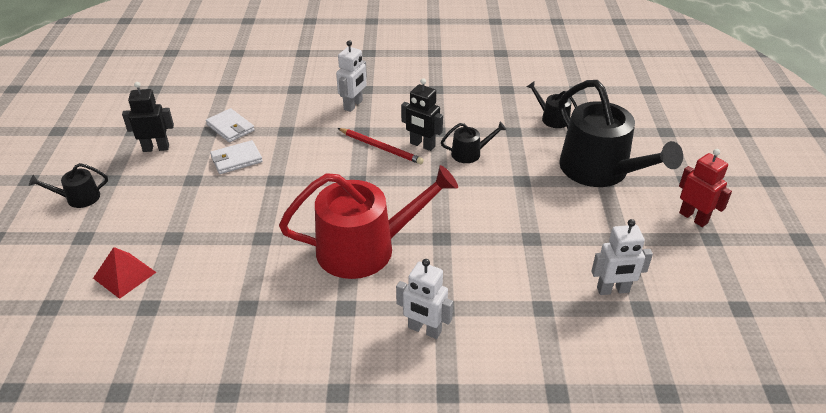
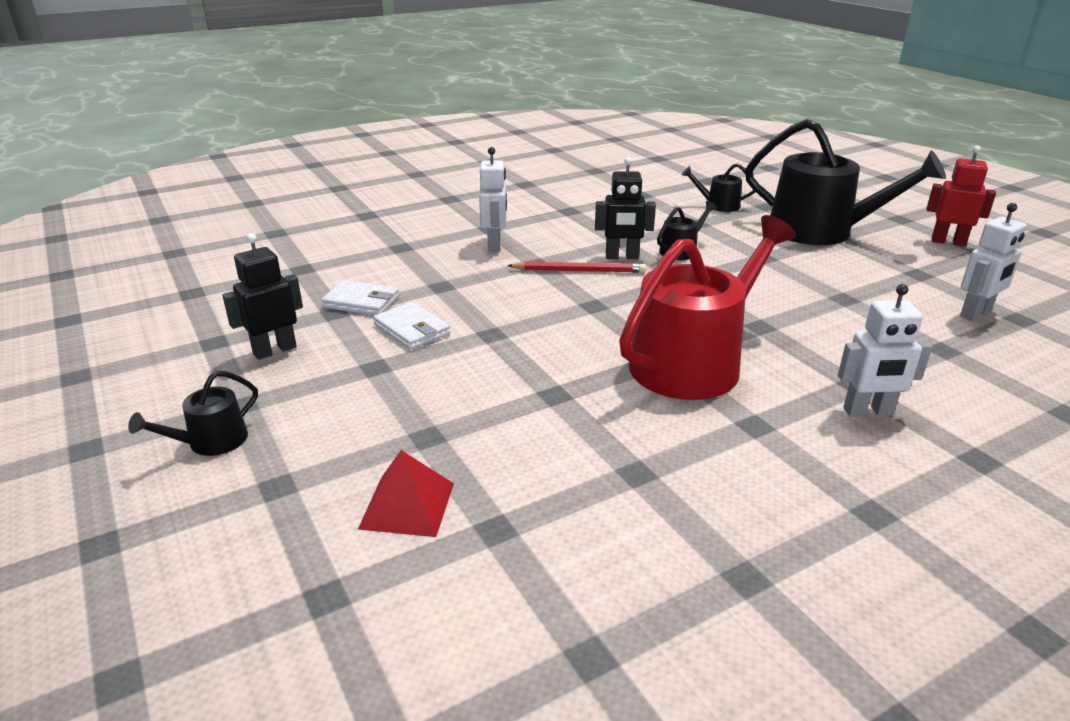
camera: 30 degrees left, 10 degrees down
white wallet [210,140,263,174] -> white wallet turned 75 degrees counterclockwise [373,302,450,350]

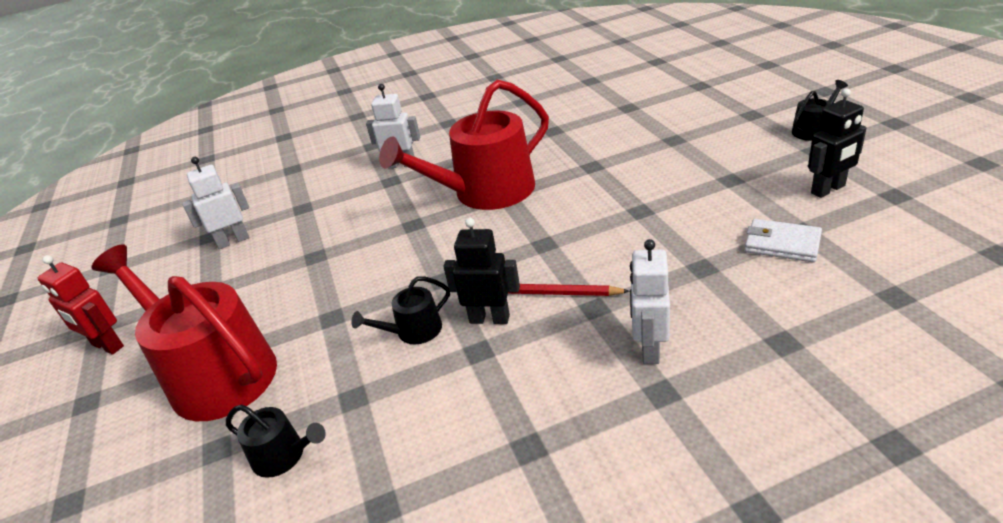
camera: 165 degrees left, 5 degrees up
red pyramid [358,450,454,537] -> none
white wallet [373,302,450,350] -> none
black watering can [745,119,946,245] -> red watering can [92,245,277,421]

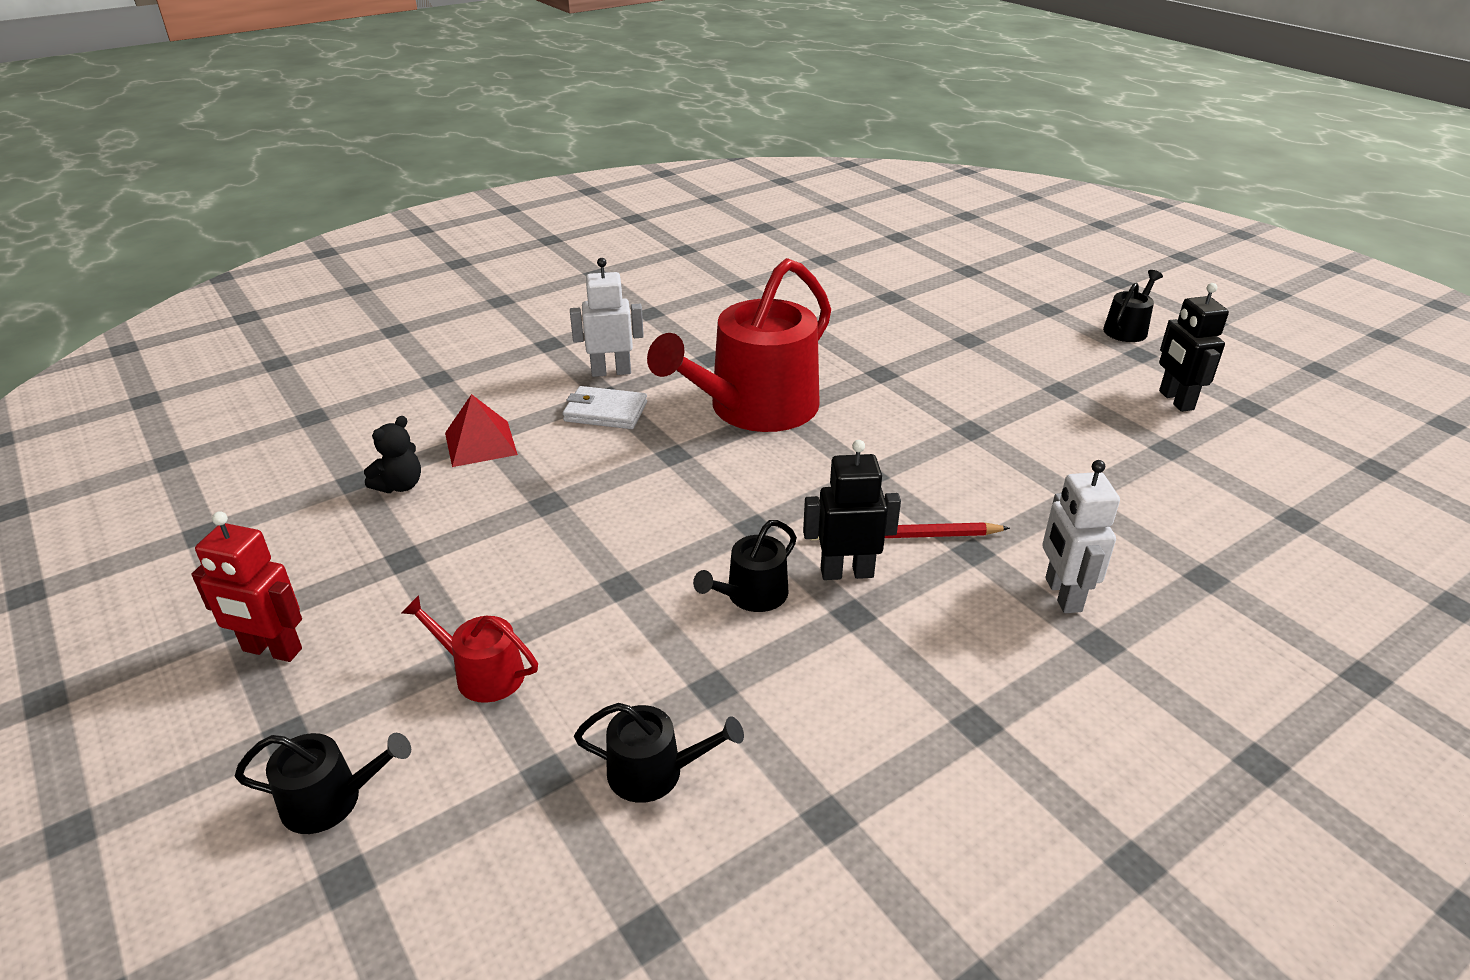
camera: 20 degrees left, 0 degrees up
red watering can [92,245,277,421] -> red watering can [401,595,538,703], size x0.44
white robot [182,157,249,249] -> black teddy bear [364,416,421,493]
white wallet [745,219,822,263] -> white wallet moved to [563,386,647,429]
black robot [808,88,867,198] -> black robot turned 120 degrees clockwise [1159,283,1229,412]
none -> black watering can [235,733,411,834]
none -> red pyramid [445,394,518,467]

